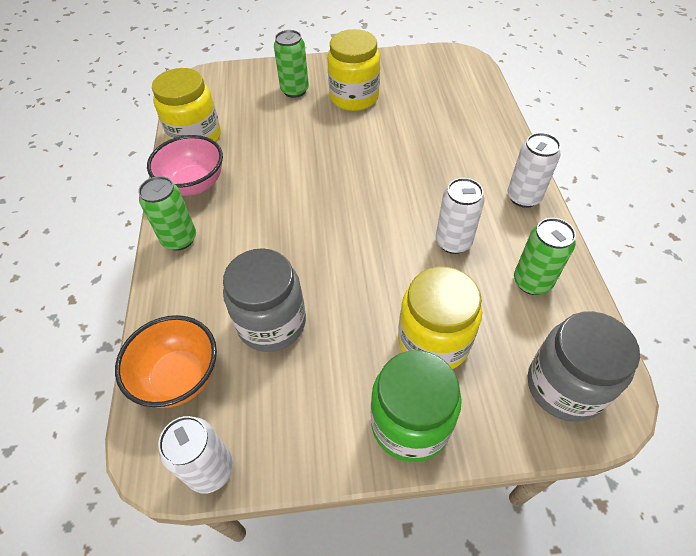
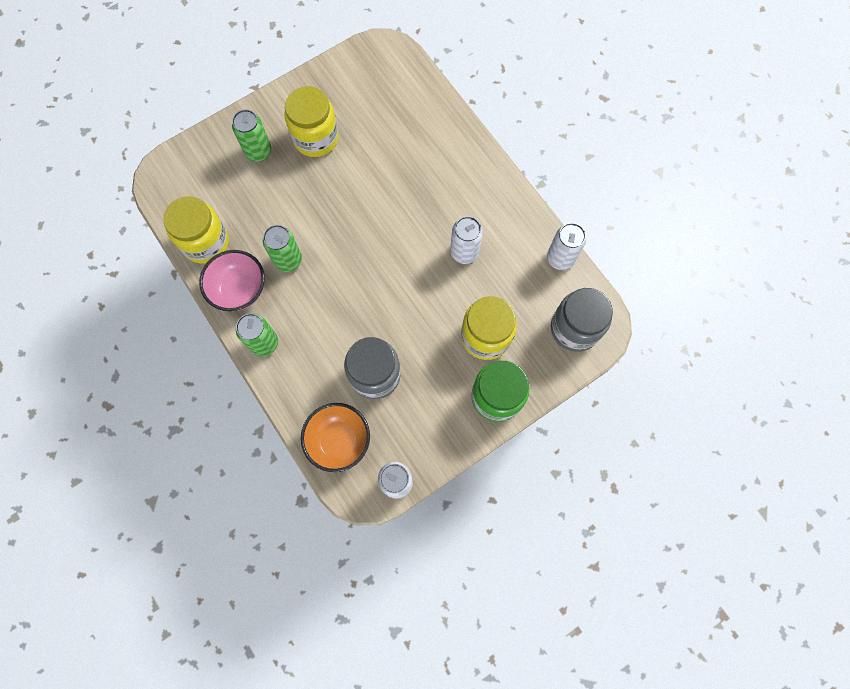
camera: 30 degrees left, 20 degrees up
white can [508,133,561,208] -> white can moved to [547,223,586,270]
green can [514,218,576,295] -> green can moved to [263,225,302,272]

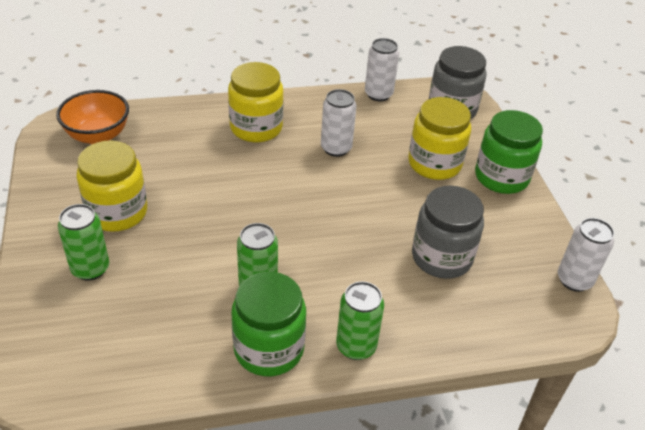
camera: 70 degrees left, 30 degrees down
yellow jar [163,196,229,264] -> yellow jar moved to [228,62,283,142]
pink bowl [199,250,265,311] -> green jar [231,272,306,376]
orange bowl [301,403,370,472] -> orange bowl moved to [56,90,129,144]

